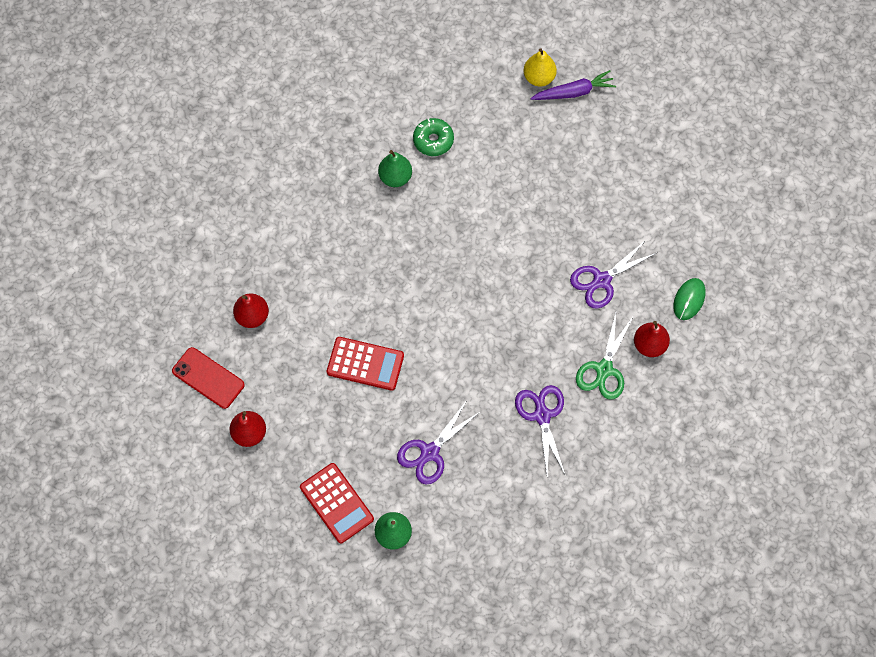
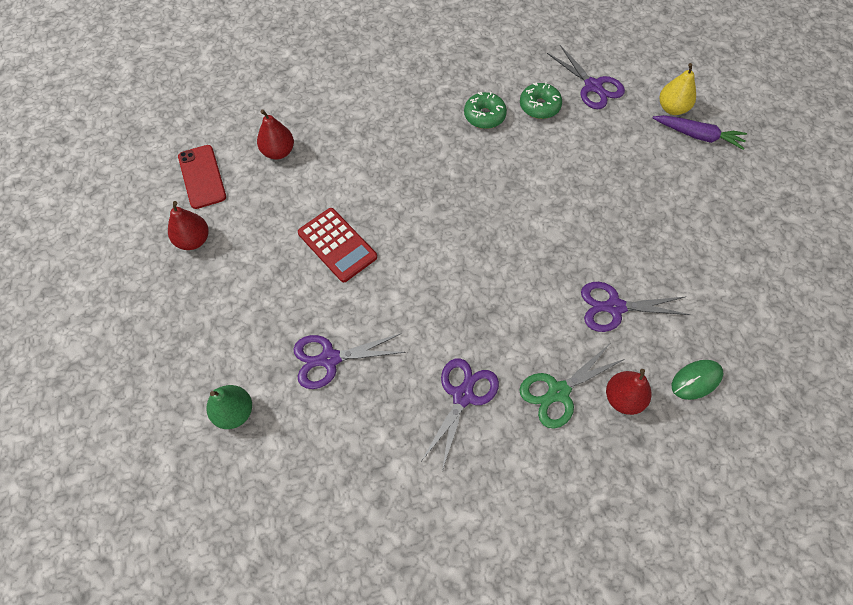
camera: 35 degrees right, 5 degrees down
red calculator [300,463,374,543] -> none
green pear [378,150,412,187] -> green donut [464,92,507,129]
none -> purple scissors [547,45,625,109]

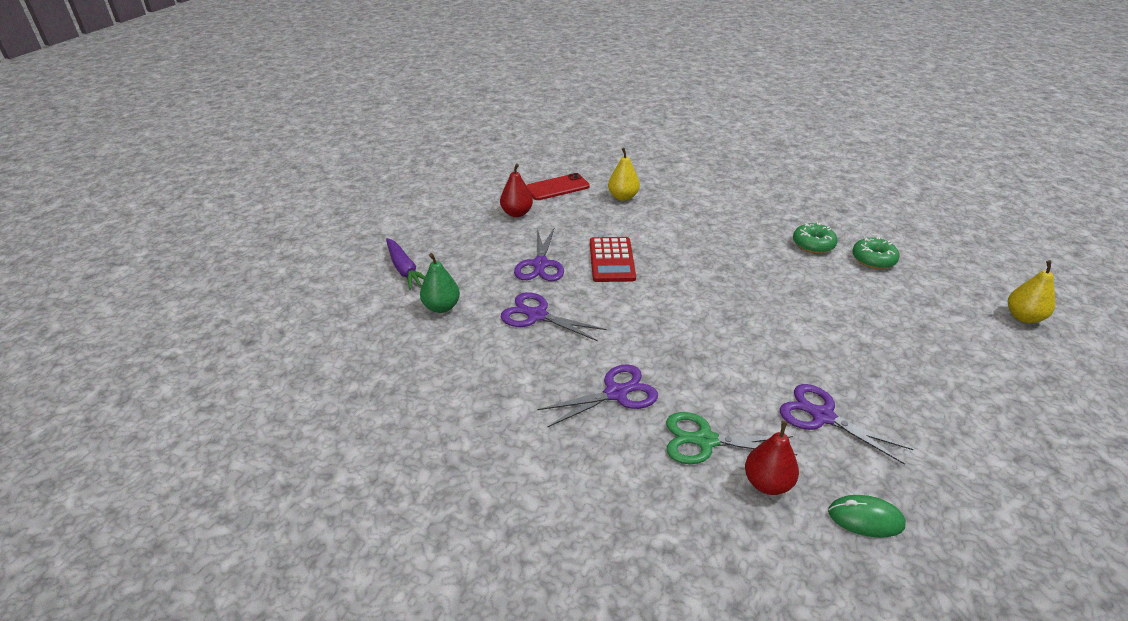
camera: 40 degrees right, 25 degrees down
red phone [178,145,226,209] -> red phone turned 45 degrees clockwise [526,173,590,200]
red pear [257,110,294,159] -> yellow pear [608,148,640,201]
purple scissors [547,45,625,109] -> purple scissors moved to [514,228,564,281]
purple carrot [653,115,747,150] -> purple carrot moved to [386,238,425,290]

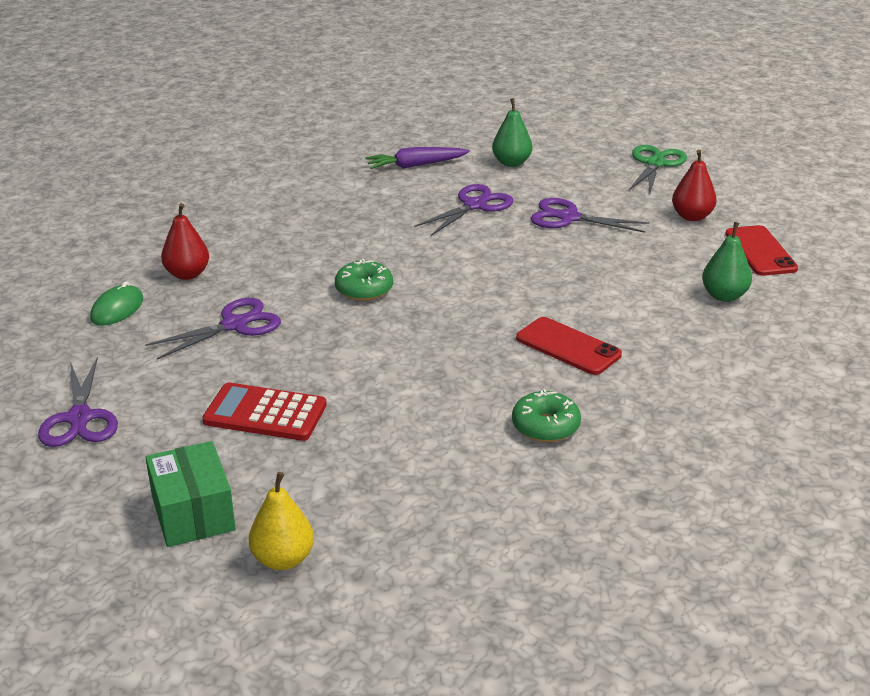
camera: 105 degrees right, 5 degrees down
purple carrot [386,238,425,290] -> purple carrot moved to [365,147,470,169]
purple scissors [537,364,658,428] -> purple scissors moved to [38,357,118,447]
red calculator [590,237,636,282] -> red calculator moved to [202,383,327,441]
yellow pear [608,148,640,201] -> green pear [702,222,752,302]
green scissors [666,412,797,464] -> green scissors moved to [629,145,687,193]
green donut [852,237,899,269] -> green donut moved to [335,259,393,301]
none -> green box [145,441,236,547]
none -> red phone [516,317,622,375]

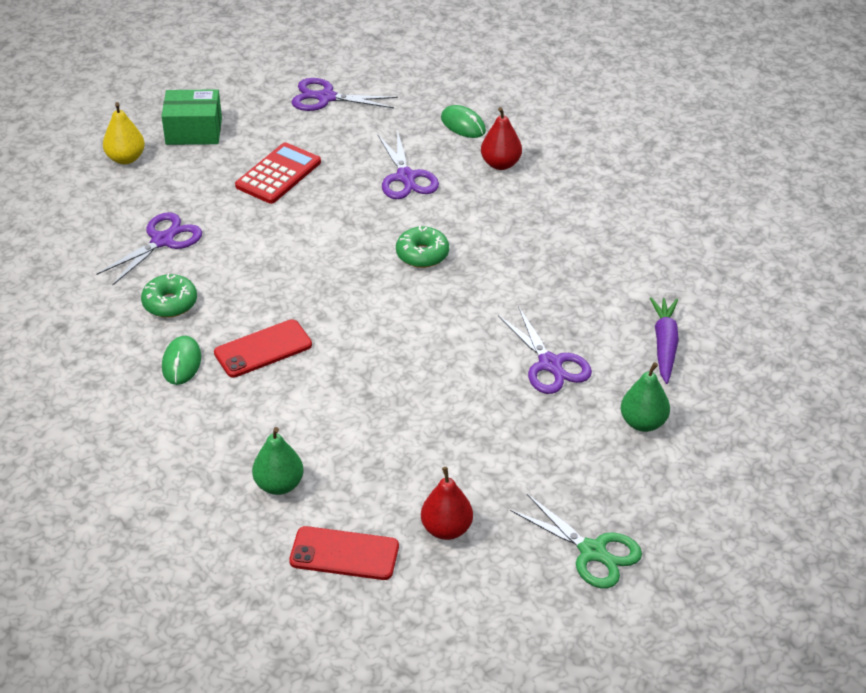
camera: 110 degrees right, 10 degrees up
purple scissors [531,198,649,233] -> purple scissors moved to [96,212,202,285]
none -> green mouse [162,336,201,385]

